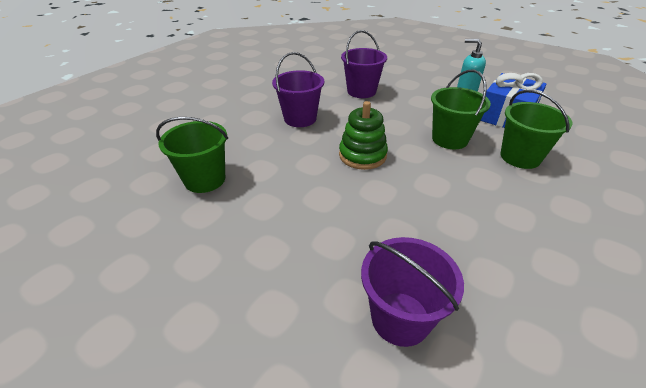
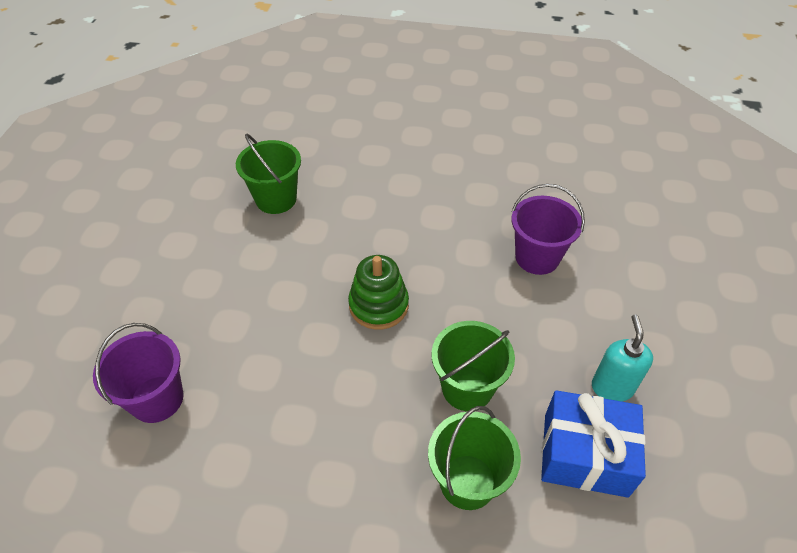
camera: 65 degrees right, 10 degrees up
purple bucket [272,52,324,127] -> none

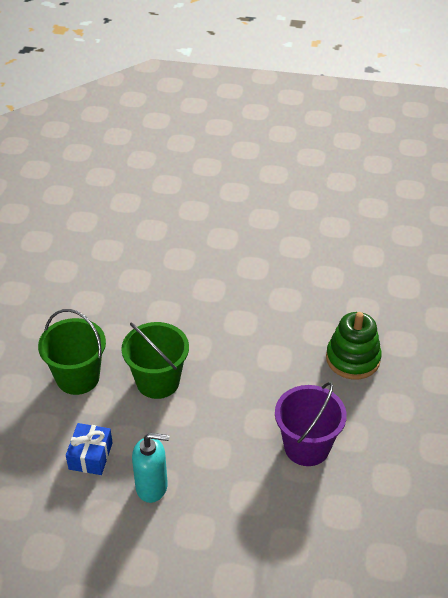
camera: 90 degrees right, 5 degrees down
purple bucket [93,323,184,423] -> none
green bucket [236,134,301,214] -> none
green stacking toy [348,255,409,330] -> green stacking toy moved to [326,312,382,379]
blue gift [541,390,646,498] -> blue gift [66,423,113,475], size x0.56

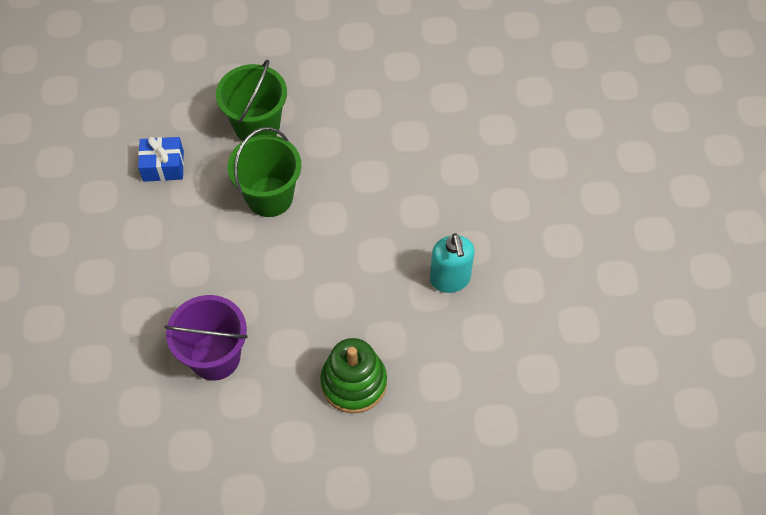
camera: 75 degrees right, 15 degrees up
turquoise soap dispenser [132,433,169,503] -> turquoise soap dispenser moved to [430,233,475,293]

